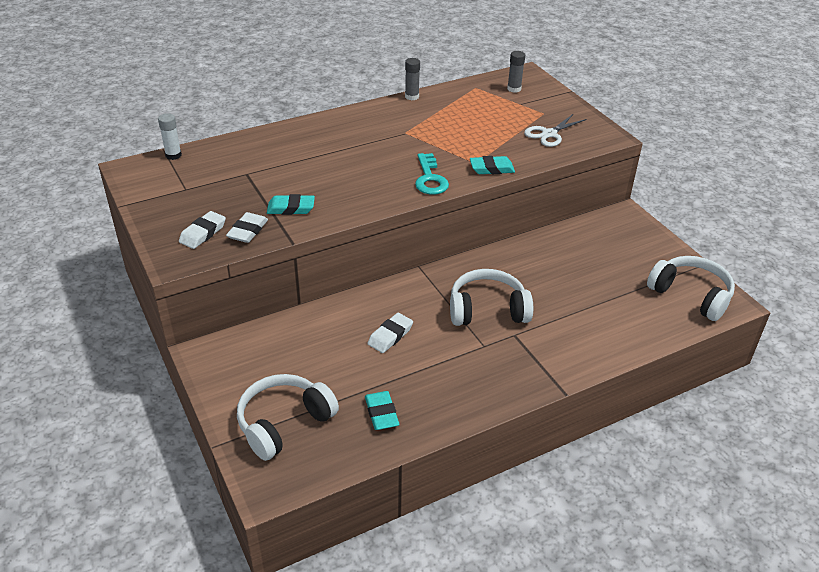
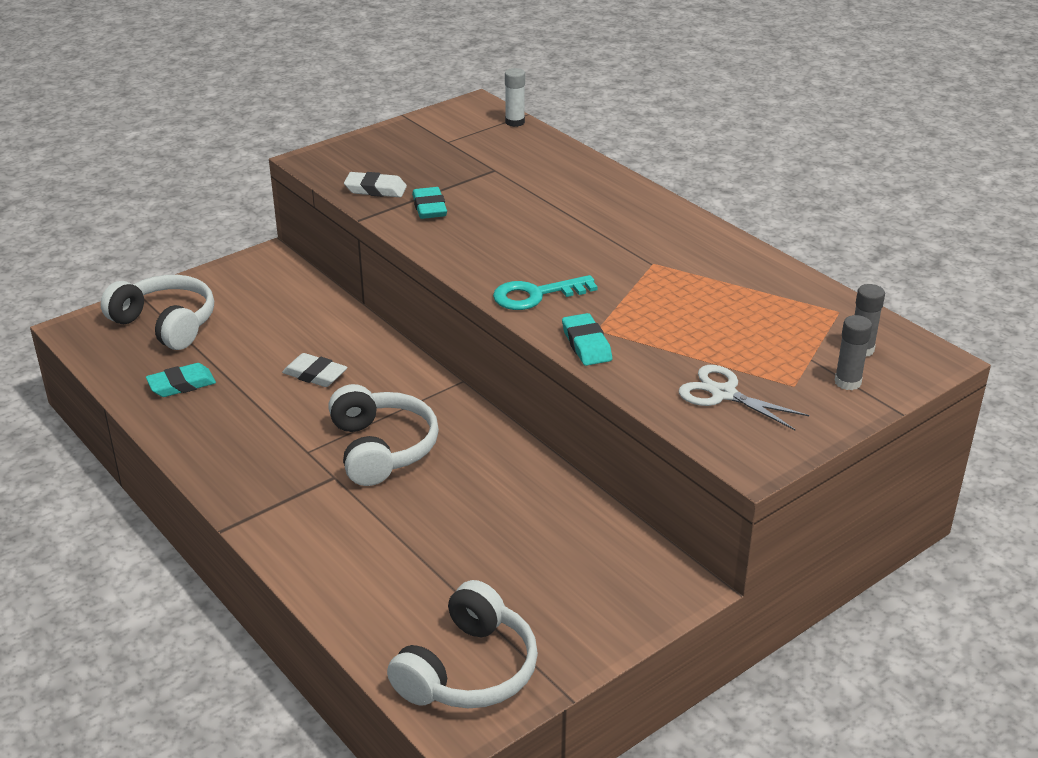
camera: 80 degrees right, 5 degrees down
white eraser [179,211,226,249] -> none
grey glue stick [405,58,420,100] -> grey glue stick moved to [834,315,872,390]

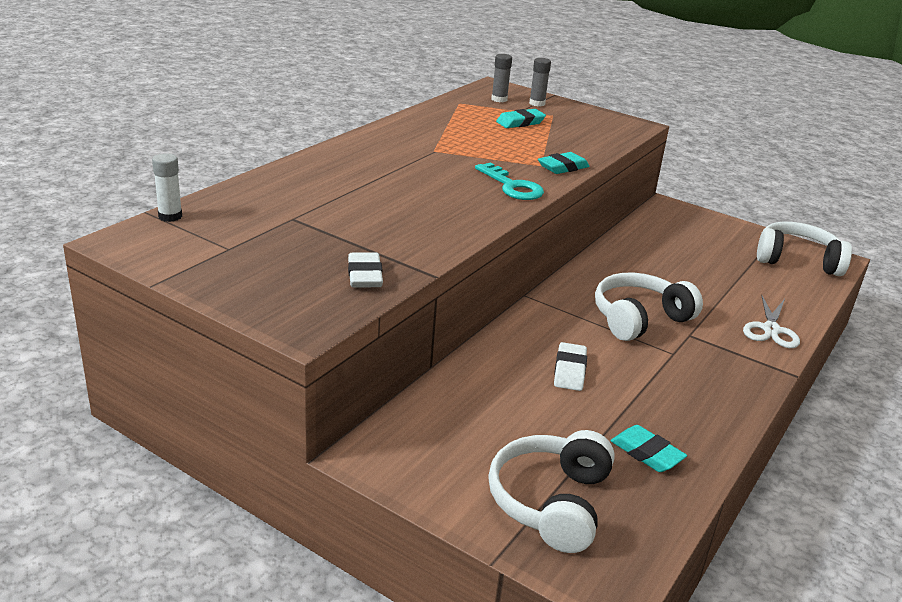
camera: 110 degrees left, 5 degrees down
turquoise eraser [412,187,447,219] -> turquoise eraser moved to [496,109,546,128]
white scissors [679,365,809,430] -> white scissors moved to [743,295,800,348]

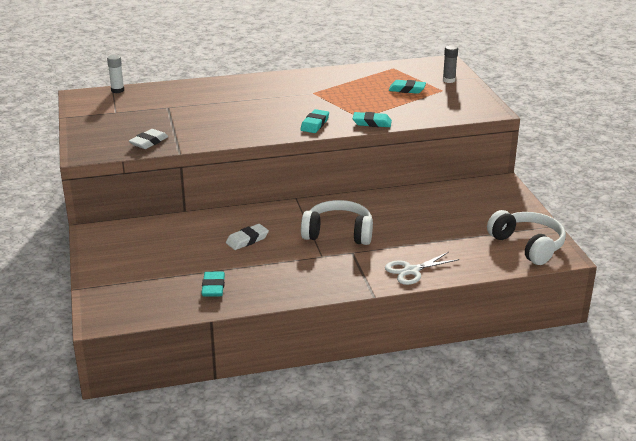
camera: 45 degrees right, 0 degrees up
turquoise key [475,163,544,200] -> turquoise eraser [300,109,329,133]
white headphones [488,430,615,553] -> none
grey glue stick [491,54,512,102] -> none

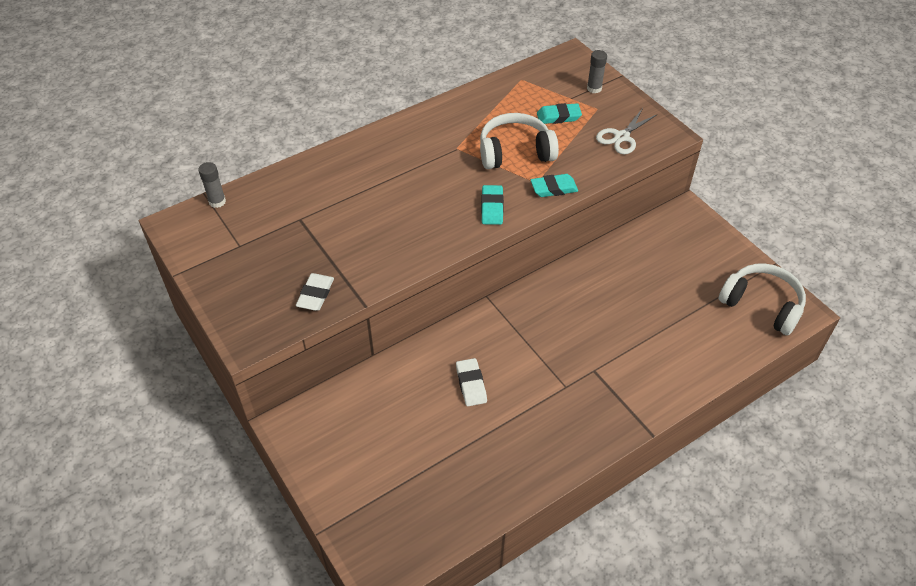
camera: 20 degrees left, 20 degrees up
white glue stick [107,55,124,93] -> grey glue stick [198,162,226,208]
turquoise eraser [201,272,225,297] -> none
white eraser [226,224,269,250] -> white eraser turned 45 degrees counterclockwise [456,358,487,406]
white headphones [301,200,373,245] -> white headphones moved to [480,113,559,169]
white scissors [385,252,459,285] -> white scissors moved to [596,108,658,154]

